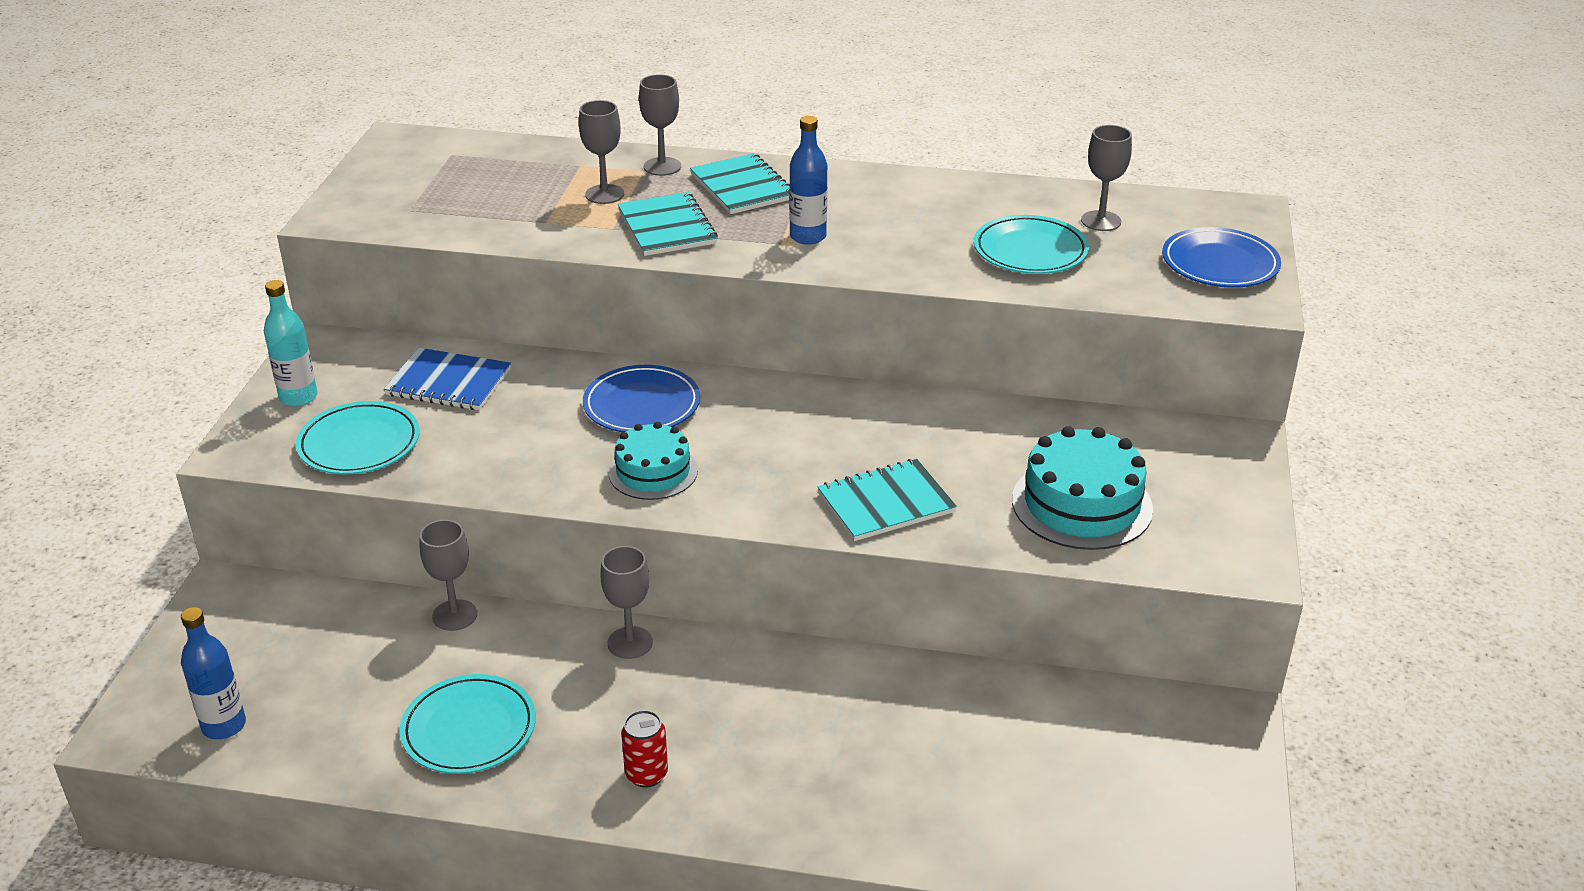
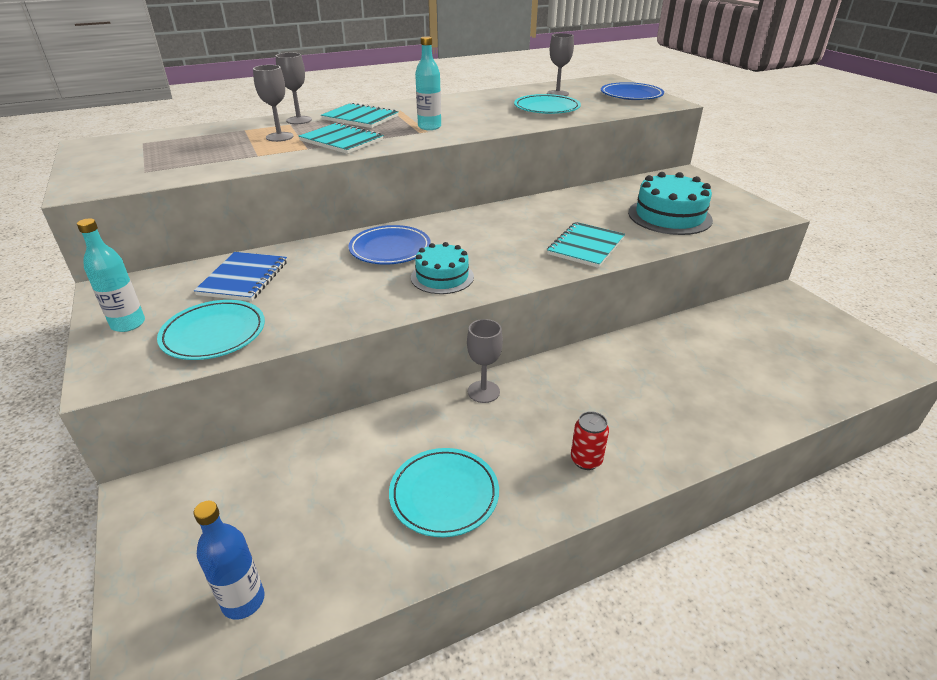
camera: 35 degrees left, 0 degrees up
blue notebook [384,348,511,410] -> blue notebook turned 60 degrees counterclockwise [194,252,287,301]
grey goblet [420,520,477,631] -> none
blue bottle [789,116,827,245] -> turquoise bottle [415,36,441,130]

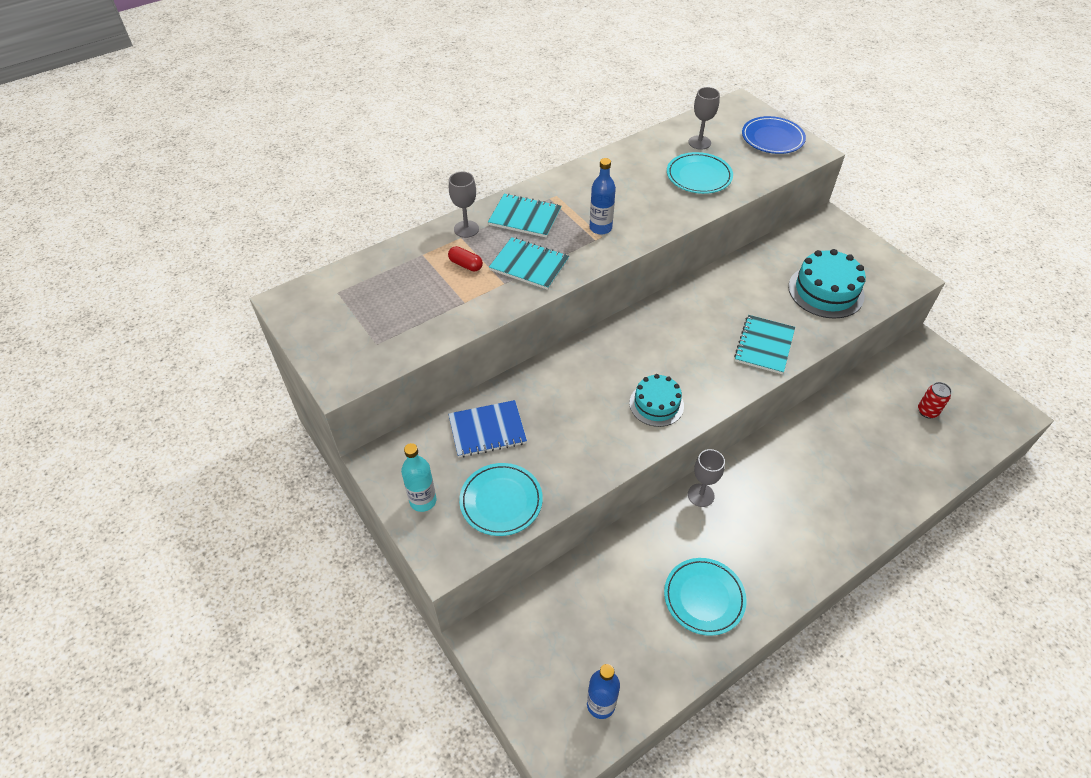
camera: 10 degrees left, 15 degrees up
blue notebook [194,252,287,301] -> blue notebook turned 75 degrees clockwise [448,400,527,457]
grey goblet [253,65,294,142] -> red capsule [448,246,483,272]
blue plate [349,225,431,265] -> none
turquoise bottle [415,36,441,130] -> blue bottle [589,158,616,235]
red can [571,411,609,470] -> red can moved to [918,382,952,419]

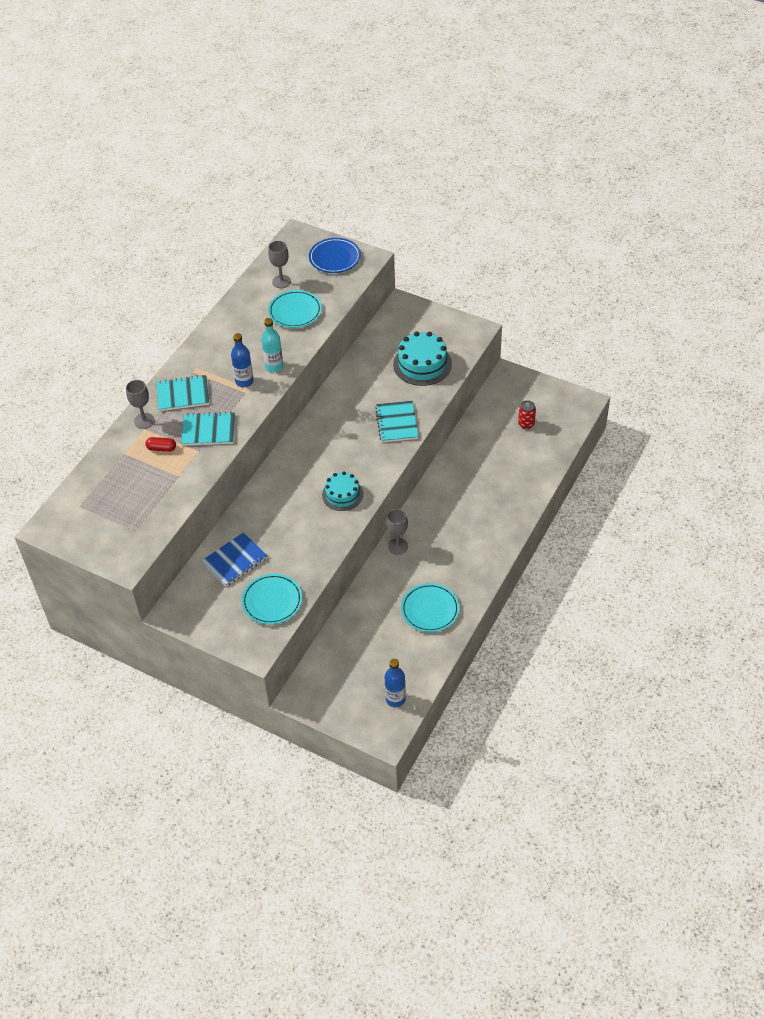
camera: 25 degrees left, 0 degrees up
turquoise bottle [401,443,436,512] -> turquoise bottle moved to [261,318,283,372]

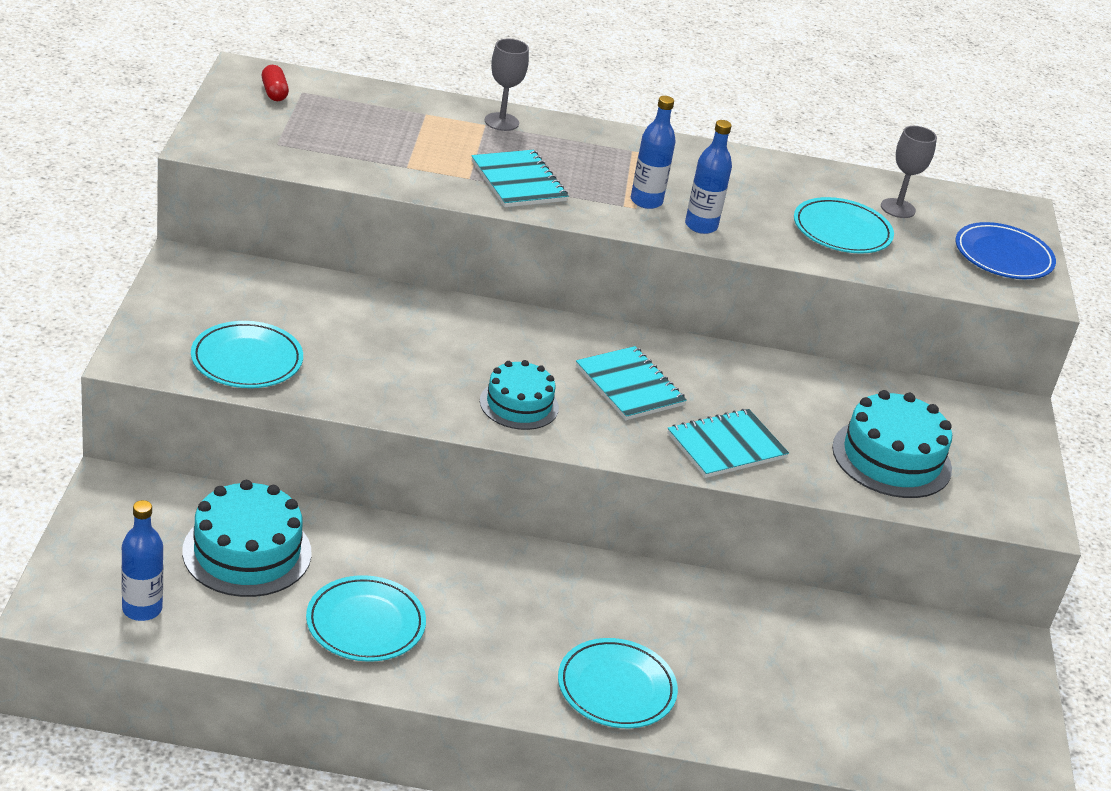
camera: 60 degrees right, 15 degrees down
red capsule [145,437,176,452] -> red capsule moved to [262,65,289,101]
turquoise notebook [156,375,209,411] -> turquoise notebook moved to [576,346,687,420]
blue notebook [202,532,268,586] -> none
turquoise bottle [261,318,283,372] -> blue bottle [685,120,732,234]
grey goblet [387,509,408,555] -> none
red can [518,400,536,429] -> none
none -> turquoise cake [182,480,312,597]
none -> turquoise plate [558,638,678,728]

